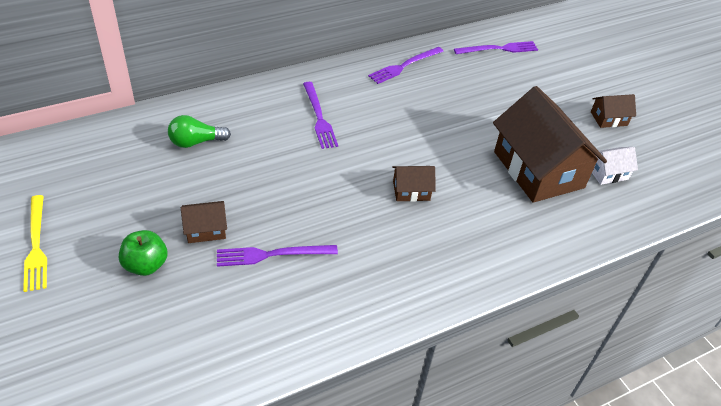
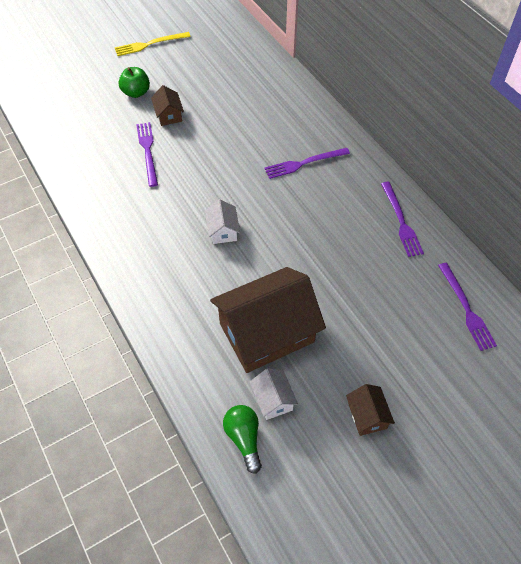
camera: 90 degrees right, 10 degrees up
green light bulb [168,115,231,148] -> green light bulb moved to [223,405,262,474]
purple fork [368,47,444,84] -> purple fork turned 150 degrees counterclockwise [381,182,424,257]
brown house [392,166,436,202] -> white house [205,199,240,244]

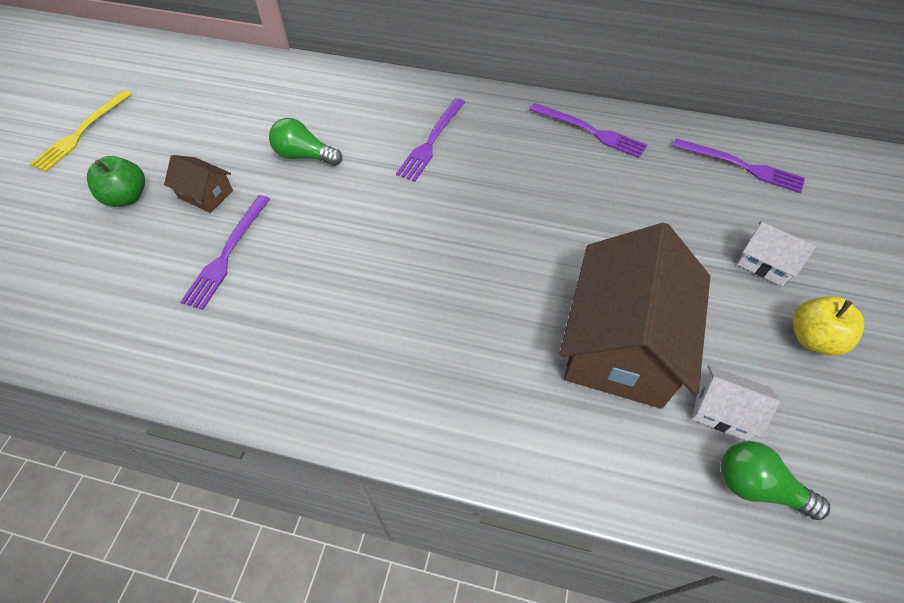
camera: 45 degrees left, 0 degrees up
purple fork [136,122,158,187] -> purple fork turned 105 degrees counterclockwise [181,195,270,310]
white house [205,199,240,244] -> white house moved to [737,222,816,286]
brown house [346,384,395,436] -> yellow apple [793,296,864,356]
none -> green light bulb [269,118,342,166]

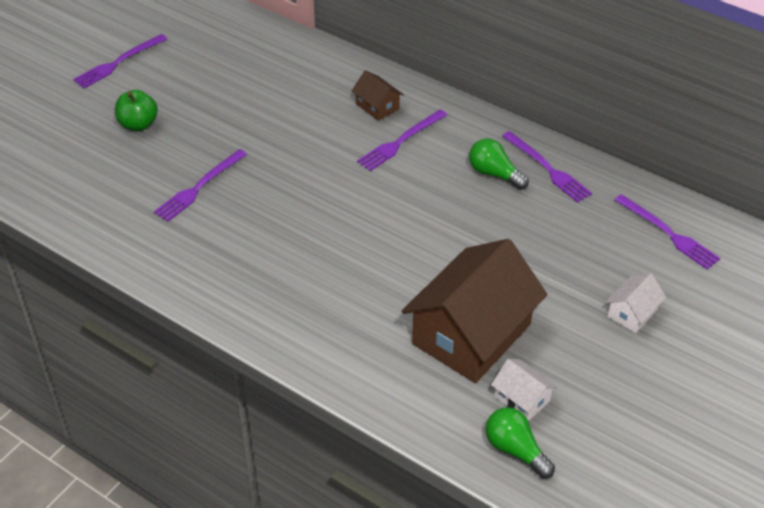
camera: 20 degrees right, 10 degrees down
yellow fork [30,90,132,172] -> purple fork [73,34,167,88]
brown house [164,155,233,213] -> brown house moved to [352,70,404,121]
green light bulb [269,118,342,166] -> green light bulb moved to [469,138,529,190]
white house [737,222,816,286] -> white house turned 75 degrees clockwise [606,273,666,333]
yellow apple [793,296,864,356] -> none

